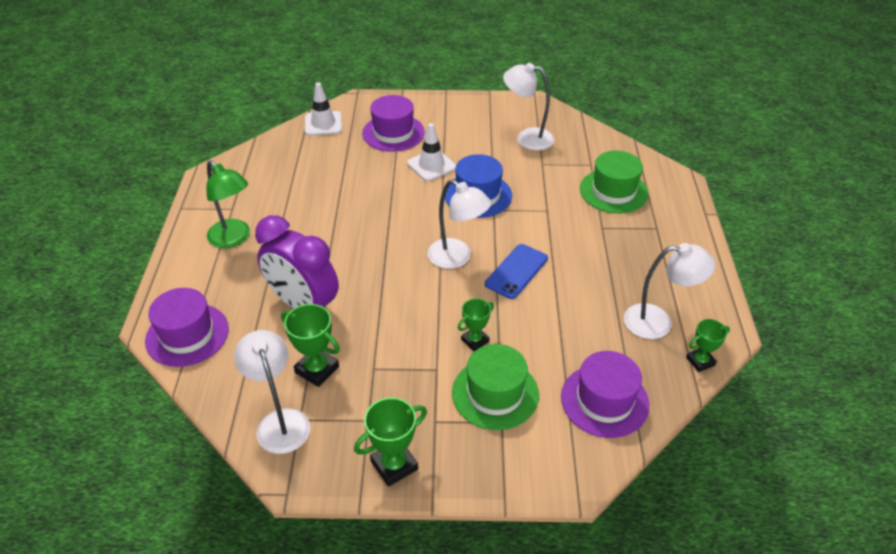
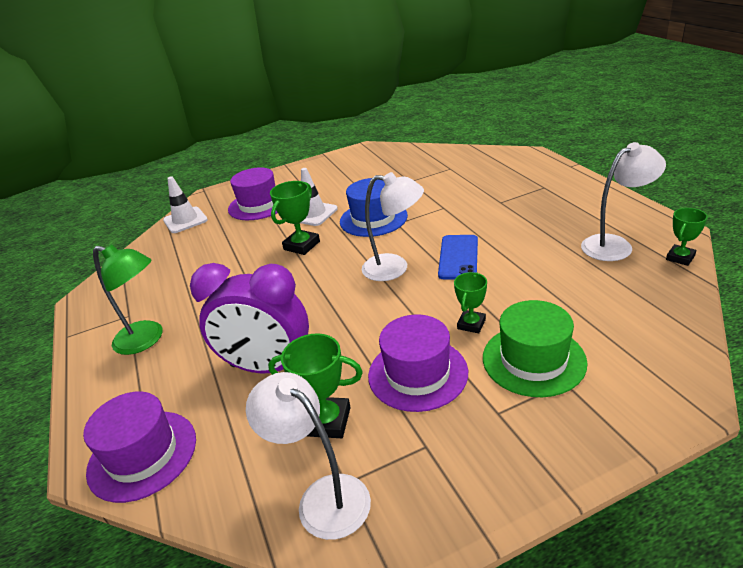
camera: 20 degrees left, 10 degrees down
green trophy [354,397,427,487] -> green trophy moved to [270,181,320,255]
white lamp [503,63,554,150] -> none
purple hat [561,351,649,438] -> purple hat moved to [368,315,468,412]
green hat [580,151,649,213] -> none

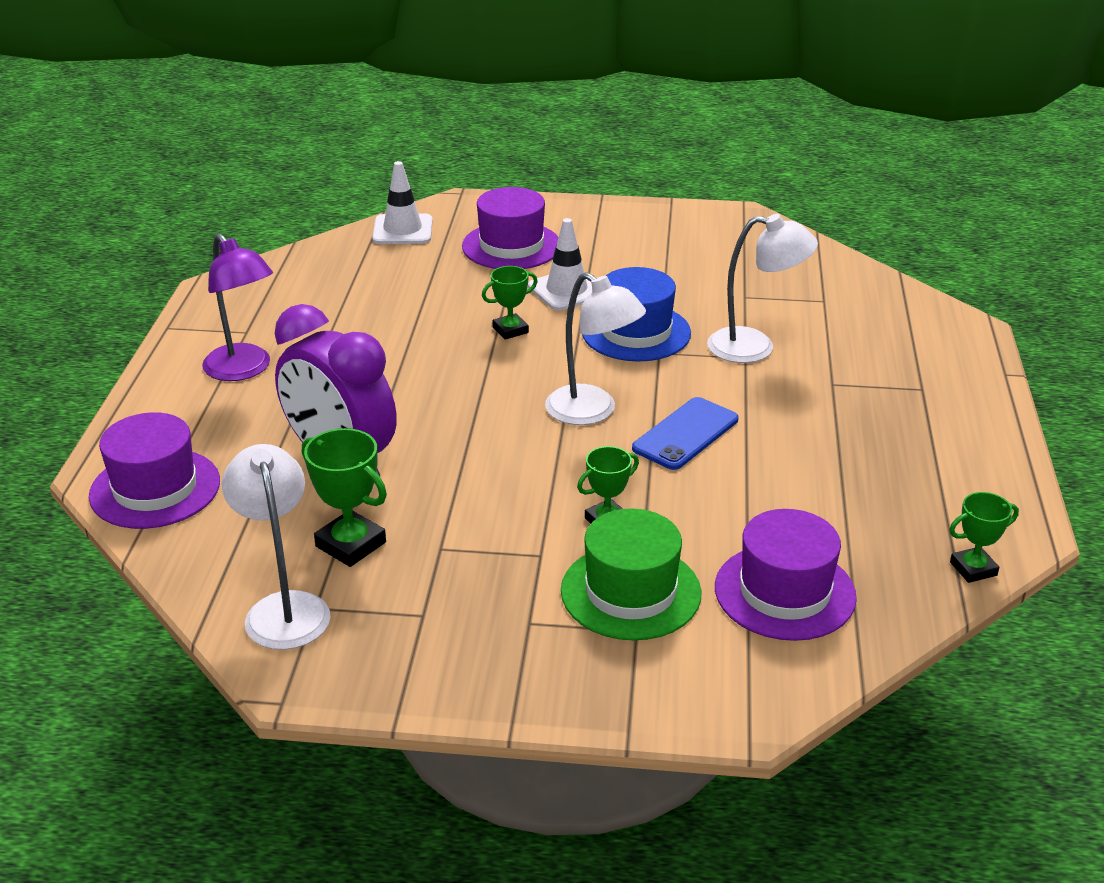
camera: 25 degrees right, 0 degrees up
green lamp [93,244,162,355] -> purple lamp [202,233,273,381]
green trophy [270,181,320,255] -> green trophy [482,266,538,340], size x0.66
purple hat [368,315,468,412] -> purple hat moved to [715,509,857,641]
white lamp [581,142,666,261] -> white lamp moved to [707,214,818,363]

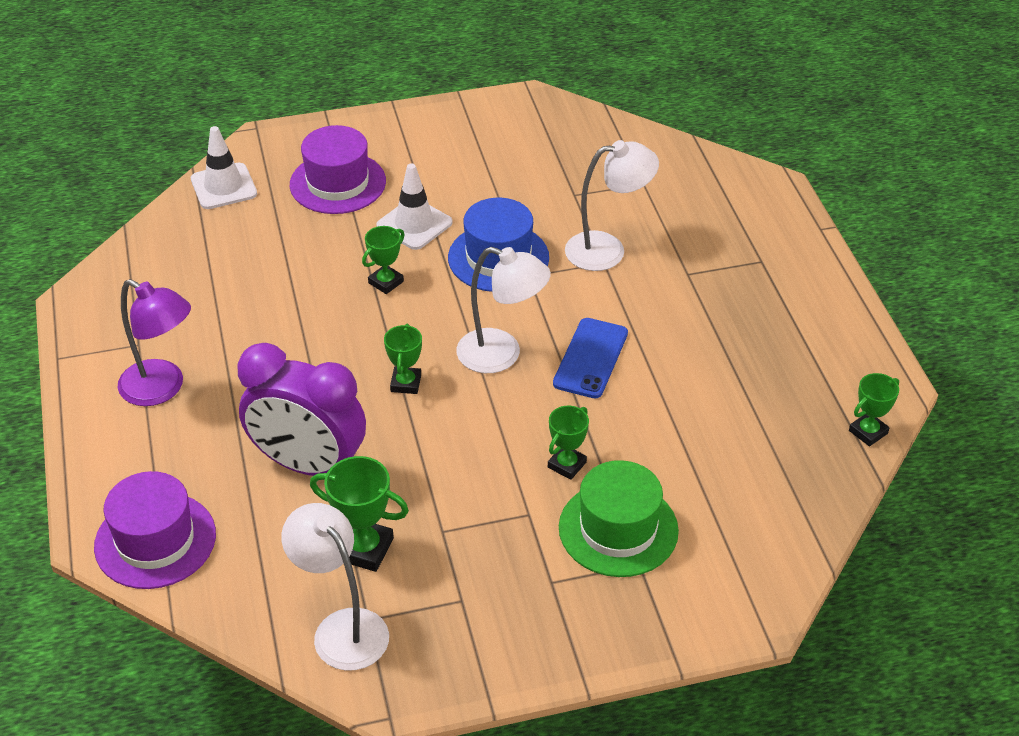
camera: 20 degrees left, 10 degrees up
purple hat [715,509,857,641] -> none
none -> green trophy [384,324,422,394]

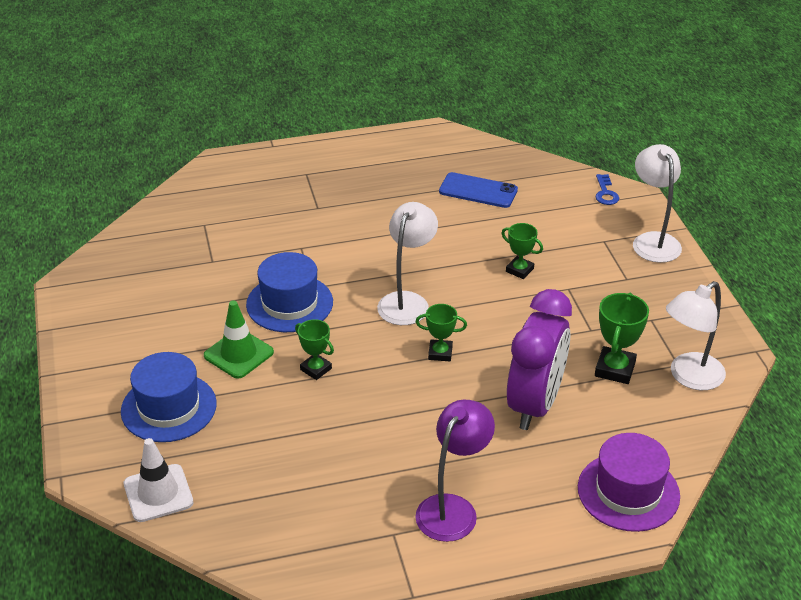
camera: 90 degrees left, 5 degrees down
purple hat [290,125,386,214] -> blue hat [121,352,217,442]
white traffic cone [376,163,453,250] -> green traffic cone [204,300,274,379]
blue phone [553,318,628,398] -> blue phone moved to [439,172,518,208]
green hat [559,460,679,577] -> none
white lamp [565,140,659,271] -> white lamp moved to [633,144,682,263]
green trophy [849,373,899,446] -> none
none -> blue key [596,174,619,205]

